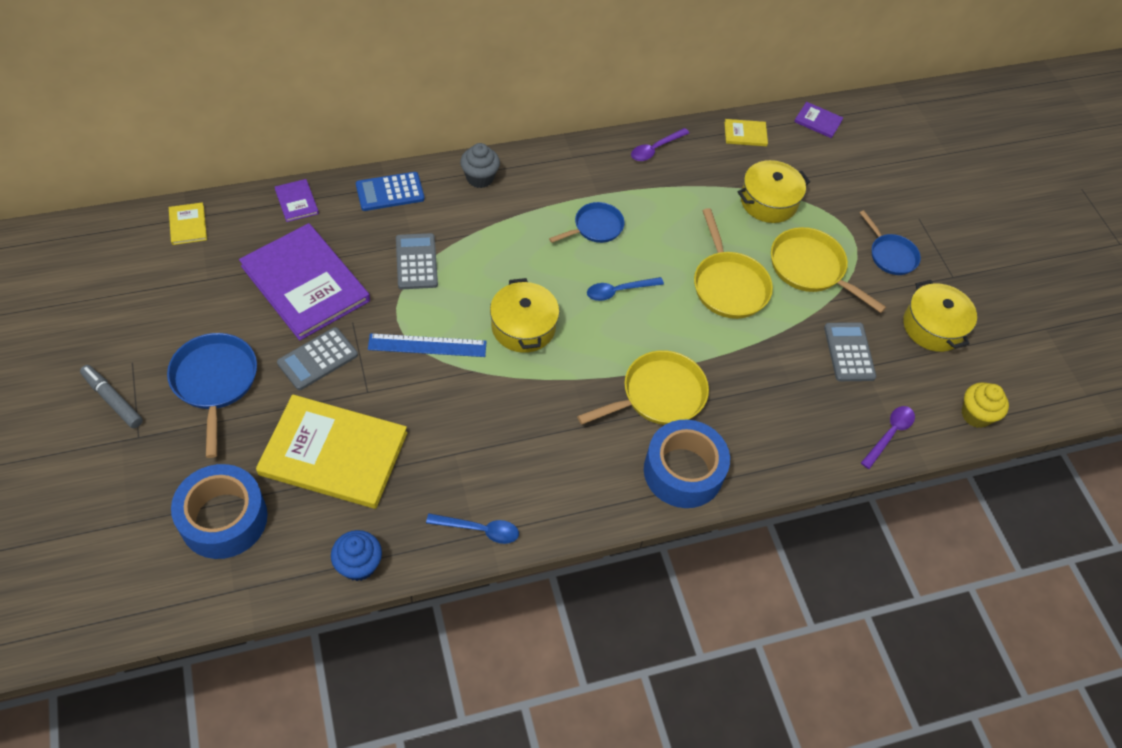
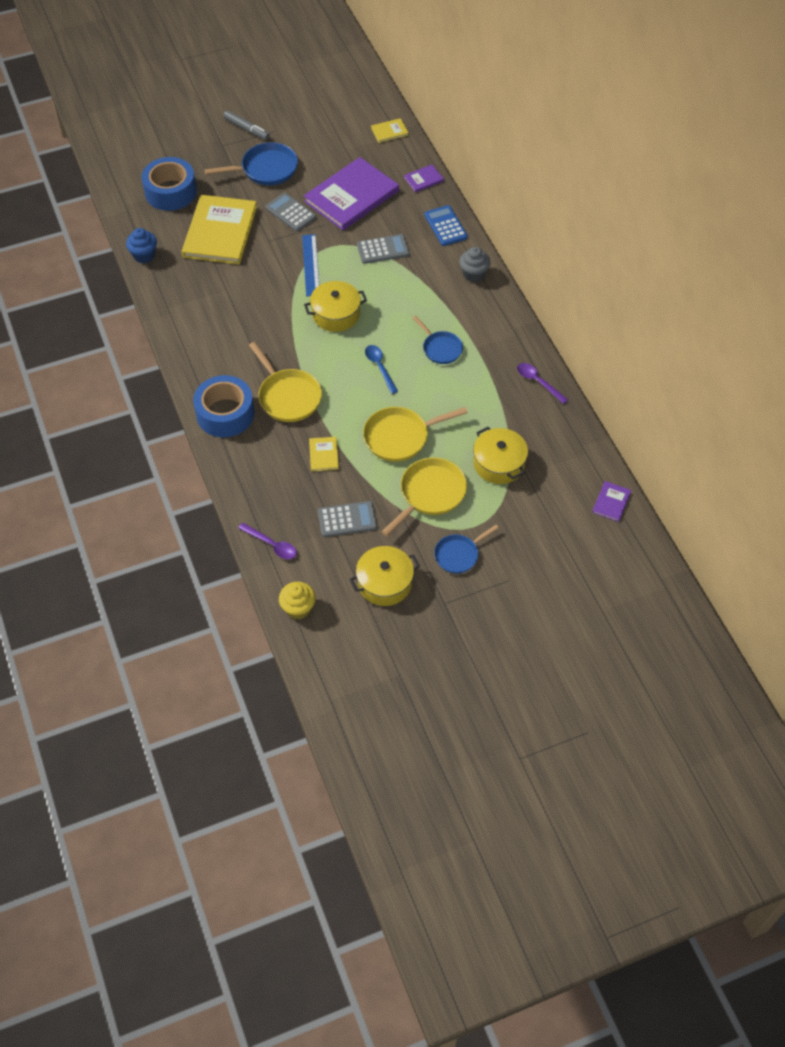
camera: 90 degrees right, 0 degrees up
grey marker [80,365,143,428] -> grey marker turned 90 degrees clockwise [223,111,270,140]
blue spoon [426,513,519,544] -> none
yellow book [725,119,768,146] -> yellow book moved to [309,437,339,471]

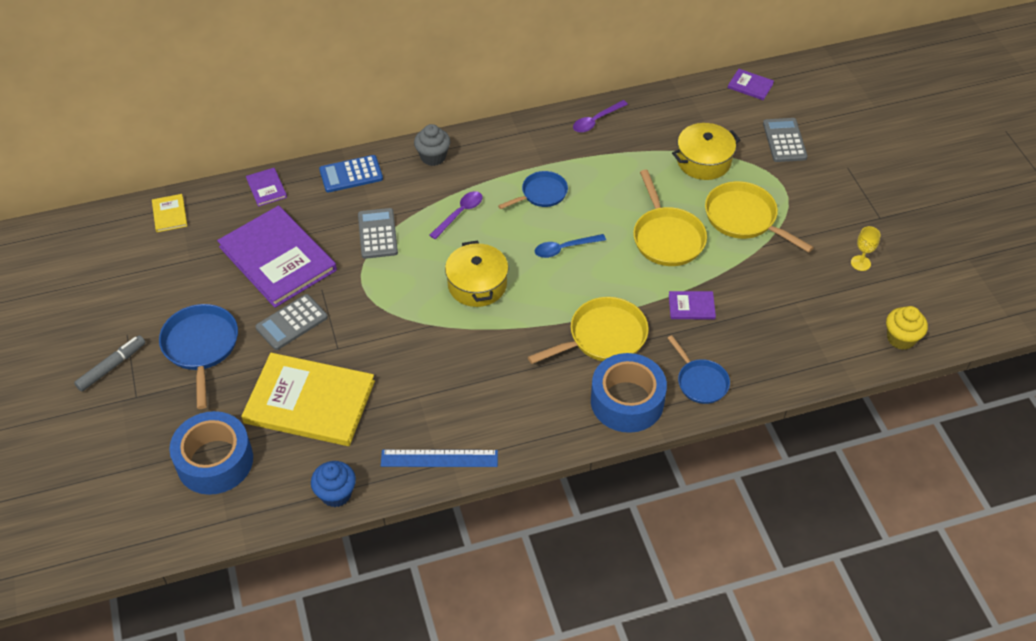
camera: 85 degrees left, 5 degrees down
purple spoon [238,523,297,559] -> purple spoon moved to [429,191,483,239]
blue ruler [302,234,319,296] -> blue ruler moved to [381,450,498,467]
yellow book [309,437,339,471] -> purple book [669,291,716,319]
grey calculator [318,501,377,537] -> grey calculator moved to [763,118,808,162]
yellow pot [349,546,420,606] -> yellow goblet [851,226,881,271]
blue pan [434,525,499,574] -> blue pan moved to [668,335,730,404]

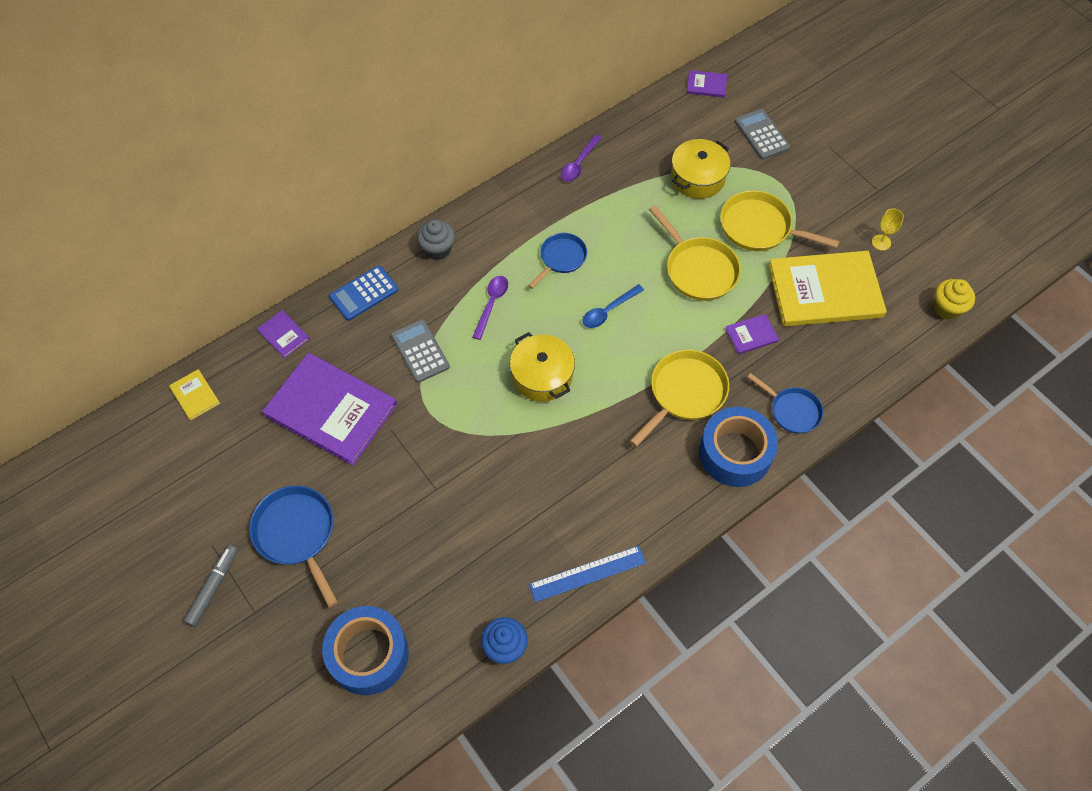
camera: 20 degrees left, 10 degrees up
yellow book [241,353,375,446] -> yellow book moved to [768,251,887,326]
grey calculator [255,294,328,350] -> none

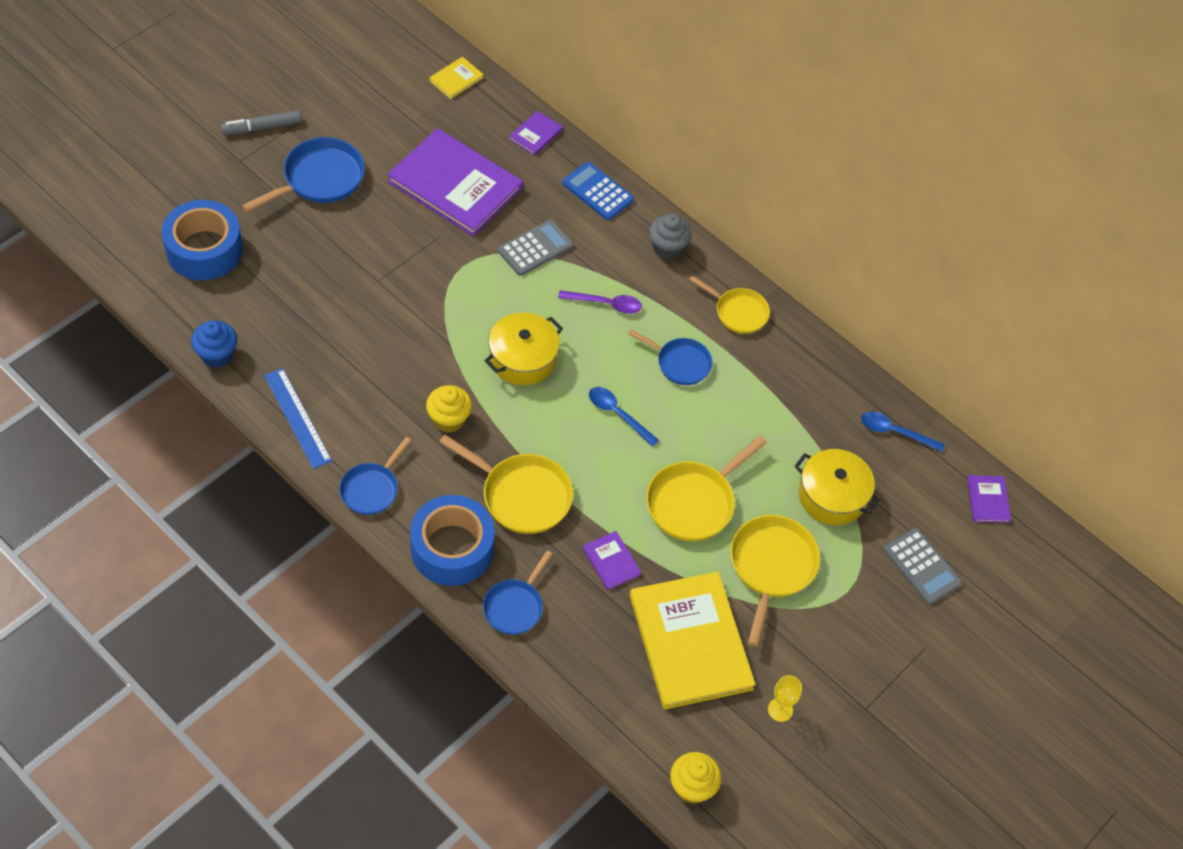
camera: 75 degrees right, 5 degrees down
grey marker [184,545,238,627] -> grey marker turned 150 degrees clockwise [221,110,301,135]
purple book [262,353,397,466] -> purple book turned 75 degrees counterclockwise [387,128,523,237]
purple spoon [561,134,602,182] -> none
grey calculator [735,109,790,160] -> grey calculator turned 90 degrees clockwise [884,528,962,605]
none -> blue pan [339,437,411,515]
none -> yellow cupcake [426,385,472,433]
none -> yellow pan [689,276,770,334]
none -> blue spoon [861,411,945,452]

